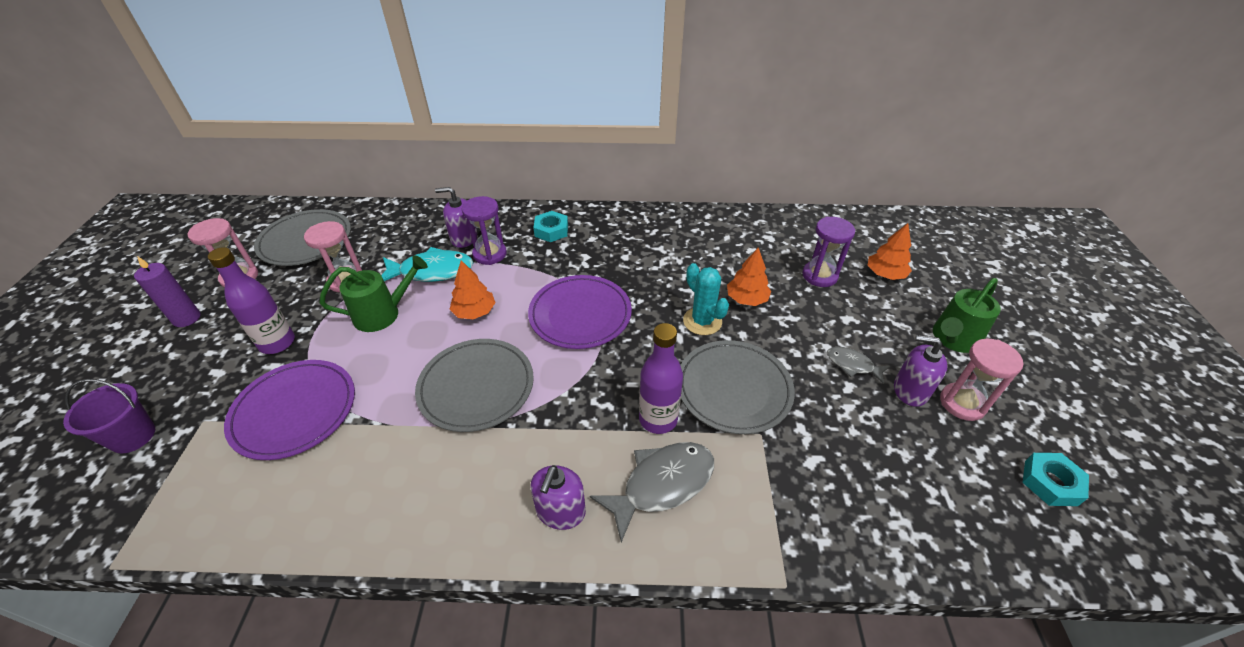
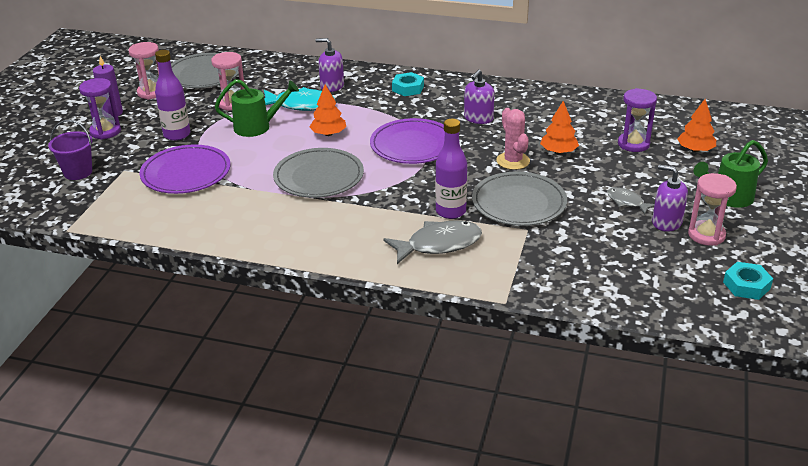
camera: 15 degrees right, 10 degrees down
purple hourglass [462,196,507,265] -> purple hourglass moved to [79,78,121,140]
purple soap dispenser [531,465,586,530] -> purple soap dispenser moved to [464,70,495,124]
turquoise cactus [683,263,729,335] -> pink cactus [497,108,530,170]

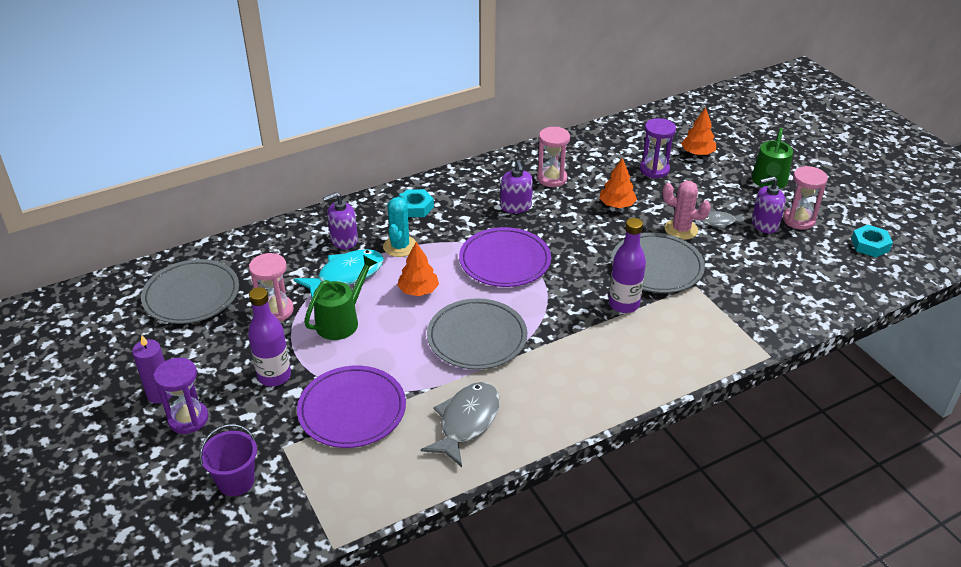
camera: 45 degrees left, 5 degrees up
pink hourglass [128,42,159,100] -> pink hourglass moved to [537,127,570,187]
grey fish [383,220,482,264] -> grey fish moved to [421,382,500,467]
pink cactus [497,108,530,170] -> pink cactus moved to [662,181,711,240]
none -> turquoise cactus [383,193,416,257]

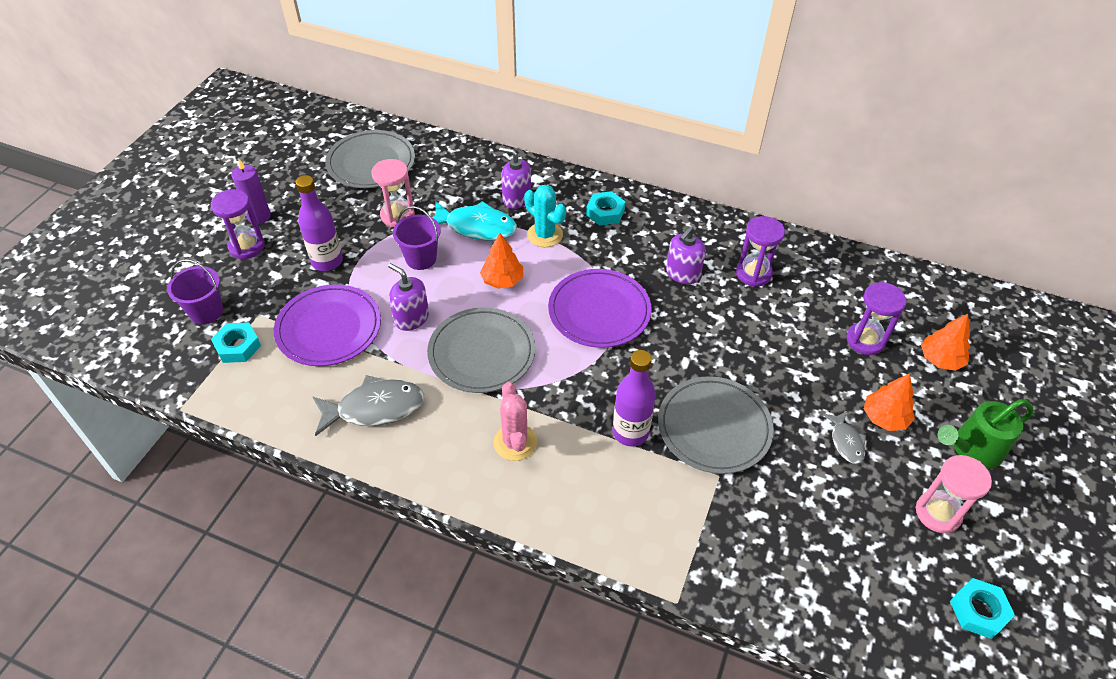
camera: 50 degrees right, 10 degrees up
green watering can [304,255,377,340] -> purple bucket [393,206,441,270]
turquoise cactus [383,193,416,257] -> turquoise cactus turned 75 degrees clockwise [524,185,566,247]
pink hourglass [537,127,570,187] -> purple hourglass [736,216,785,287]
orange tree [599,158,637,208] -> orange tree moved to [864,373,915,431]
pink cactus [662,181,711,240] -> pink cactus moved to [493,382,537,461]
grey fish [700,211,747,230] -> grey fish turned 150 degrees counterclockwise [823,411,866,464]
purple soap dispenser [752,176,786,233] -> purple soap dispenser moved to [388,263,429,331]
none -> turquoise nut [211,323,261,363]

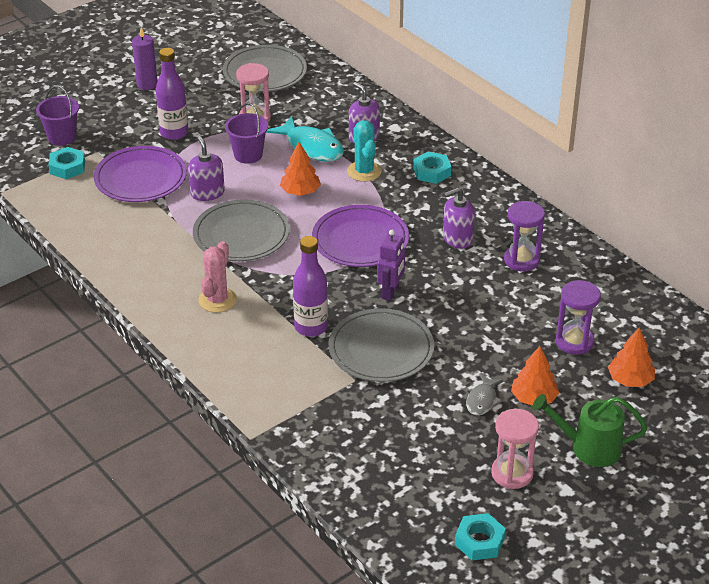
camera: 30 degrees right, 10 degrees down
purple hourglass [211,189,265,259] -> none
grey fish [312,375,424,436] -> none
none -> purple robot [377,230,405,301]

